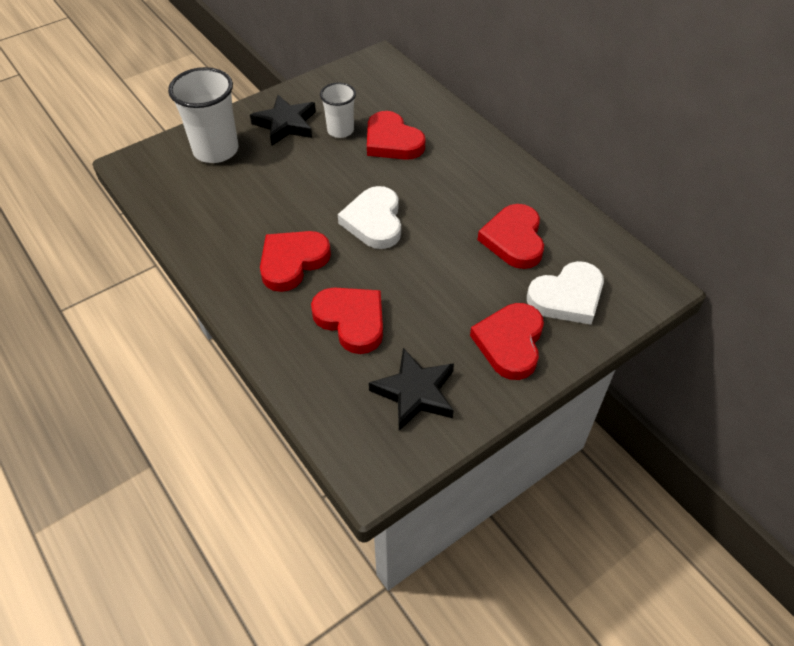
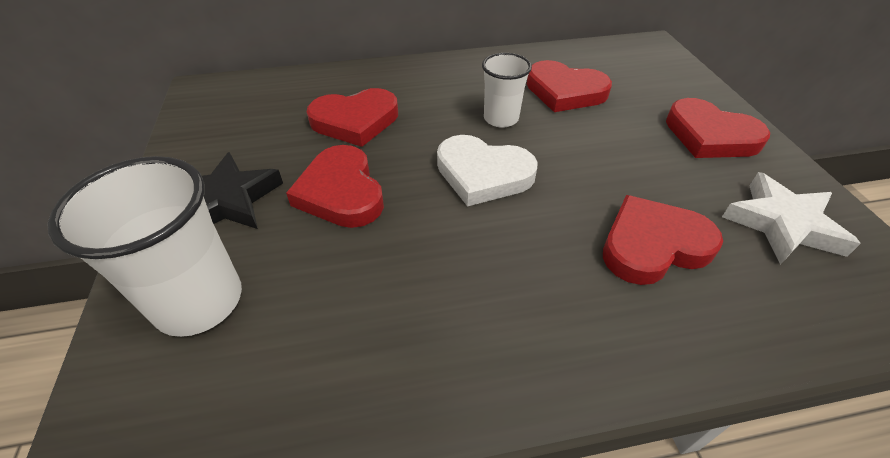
camera: 65 degrees left, 5 degrees down
red heart [260,231,331,292] -> red heart moved to [286,145,384,228]
white cup [320,82,356,138] -> white cup moved to [482,53,532,128]
black star [369,348,454,431] -> white star [722,172,861,265]
white heart [527,261,604,325] -> none

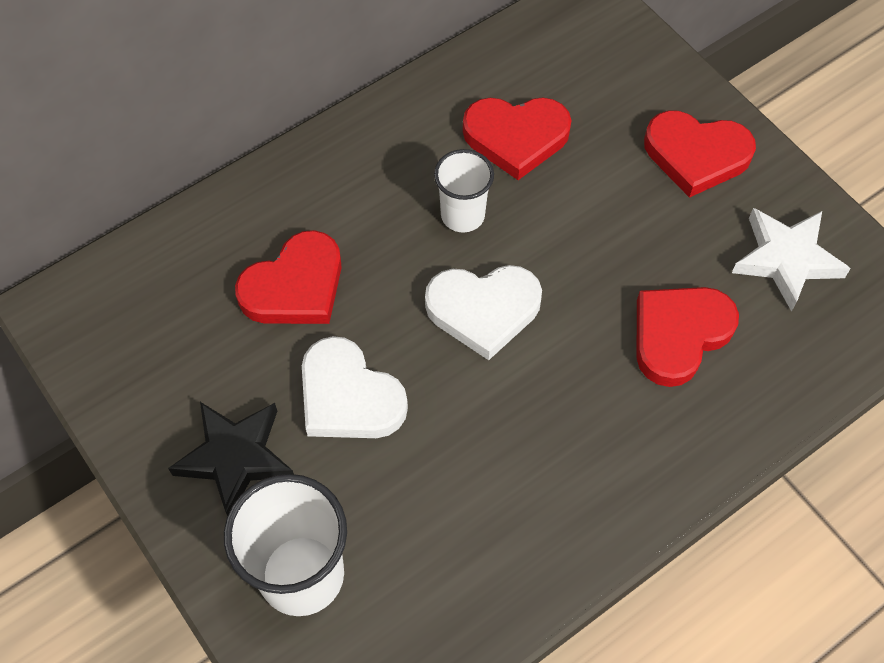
camera: 25 degrees left, 15 degrees up
red heart [286,145,384,228] -> white heart [302,336,408,438]

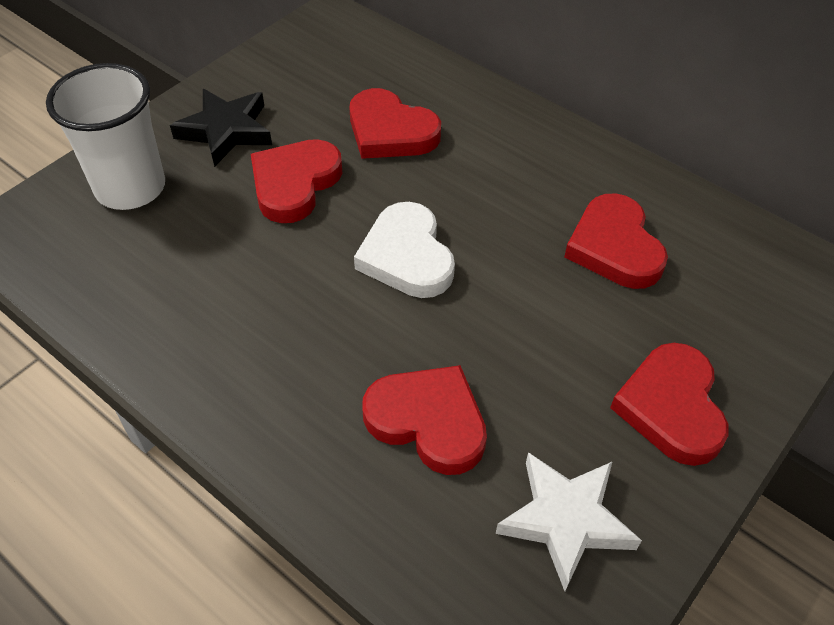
camera: 75 degrees right, 10 degrees down
white heart [302,336,408,438] -> red heart [251,139,342,223]
white cup [434,149,494,233] -> none

